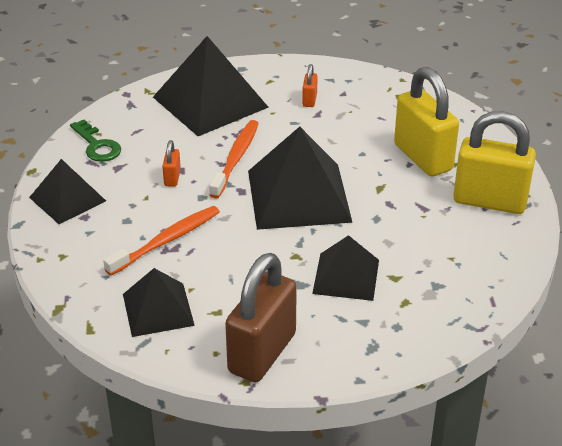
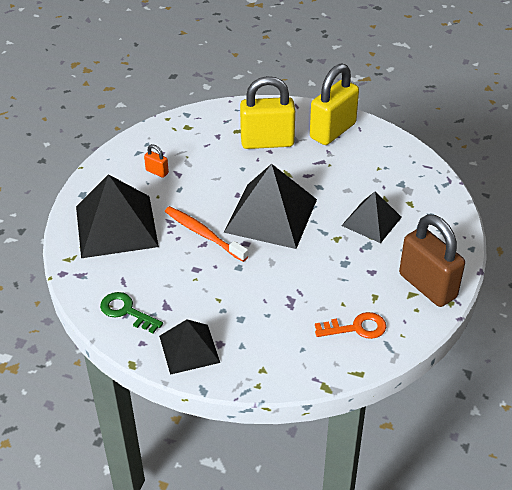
camera: 65 degrees left, 5 degrees up
green key [70,119,121,162] -> green key turned 135 degrees counterclockwise [100,292,163,333]
orange toothbrush [103,206,220,276] -> none
black pyramid [123,268,195,337] -> orange key [315,312,386,339]
orange padlock [162,140,181,187] -> none

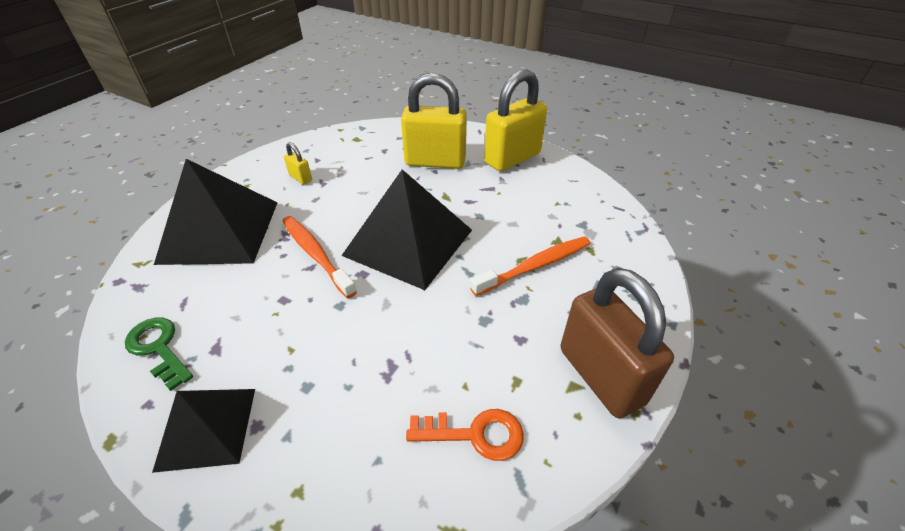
camera: 10 degrees right, 0 degrees up
orange padlock [144,144,169,178] -> yellow padlock [284,142,312,185]
black pyramid [341,192,402,243] -> orange toothbrush [470,236,591,296]

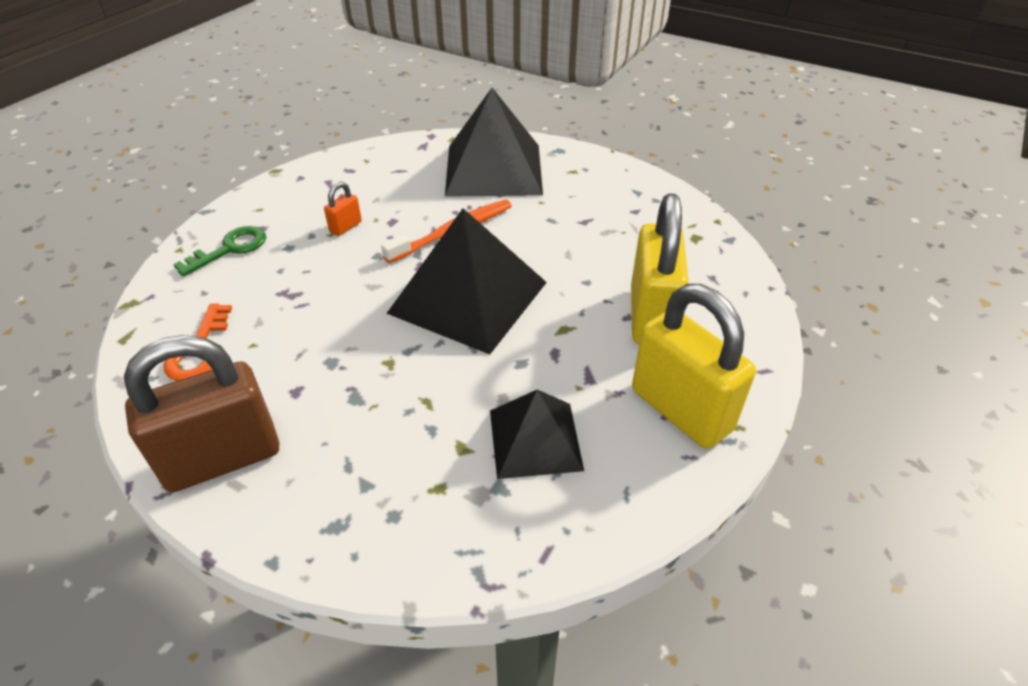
camera: 90 degrees right, 0 degrees up
green key [125,318,193,391] -> green key moved to [173,226,266,277]
black pyramid [152,389,255,473] -> black pyramid moved to [490,390,584,479]
yellow padlock [284,142,312,185] -> none
orange toothbrush [470,236,591,296] -> none
none -> orange padlock [324,182,362,236]

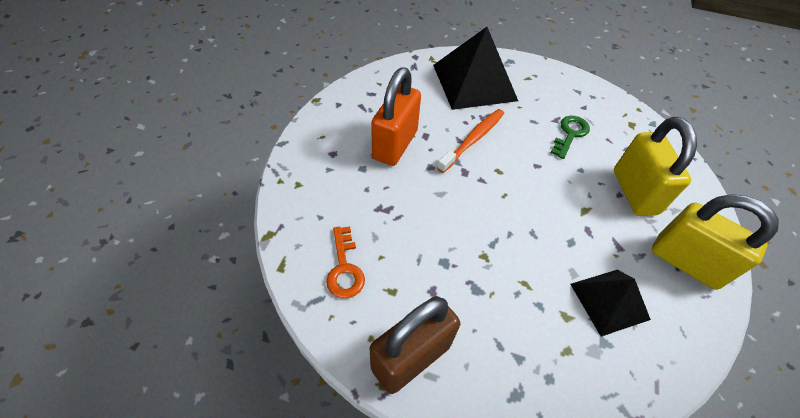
camera: 15 degrees left, 10 degrees up
green key [173,226,266,277] -> green key moved to [551,116,590,159]
orange padlock [324,182,362,236] -> orange padlock [371,67,421,166], size x2.36
black pyramid [386,208,547,354] -> none

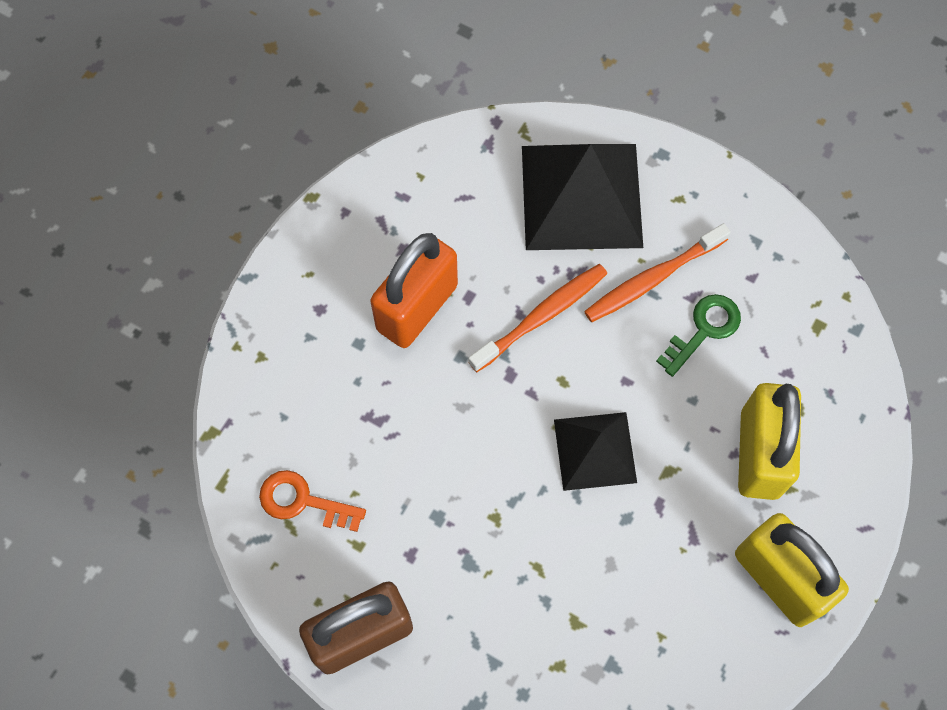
camera: 15 degrees right, 15 degrees up
orange key [326,226,365,298] -> orange key turned 105 degrees clockwise [259,470,366,532]
black pyramid [570,270,651,337] -> black pyramid moved to [554,412,637,491]
none -> orange toothbrush [584,223,731,322]

